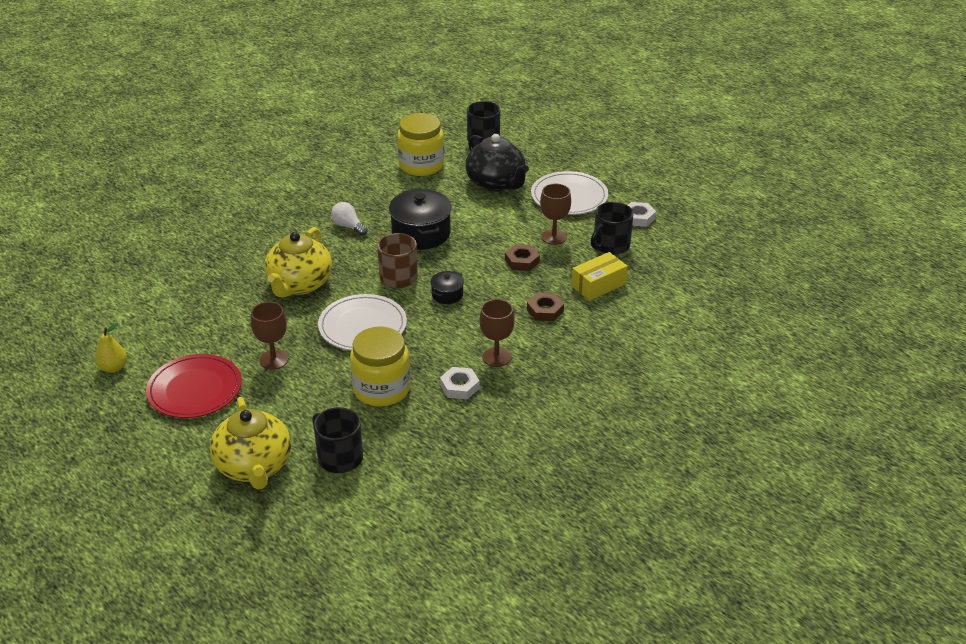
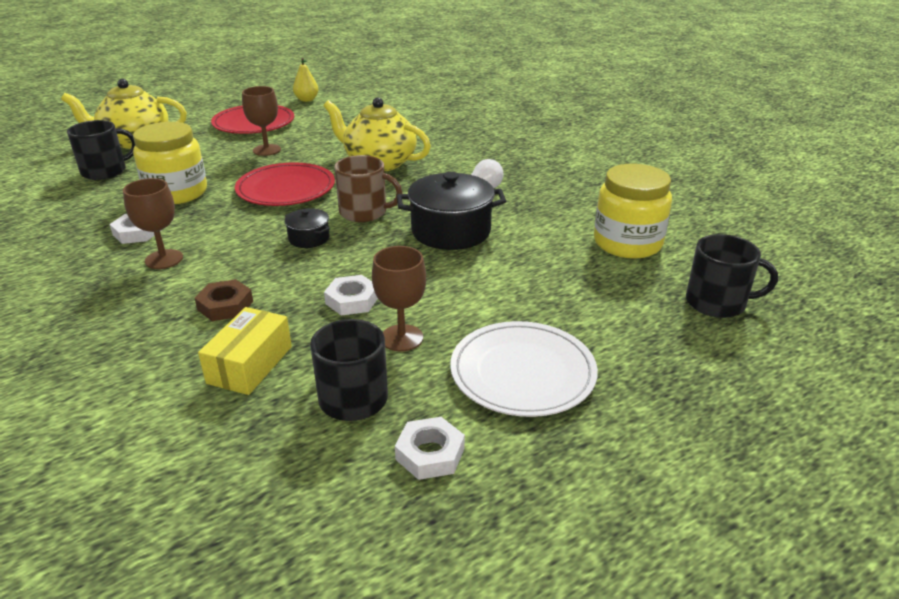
camera: 100 degrees right, 5 degrees down
white plate [318,294,407,350] -> red plate [235,162,335,206]
black teapot [465,134,529,192] -> none
brown nut [505,244,540,271] -> white nut [324,275,378,316]
yellow box [572,252,628,301] -> yellow box turned 45 degrees clockwise [198,307,292,395]

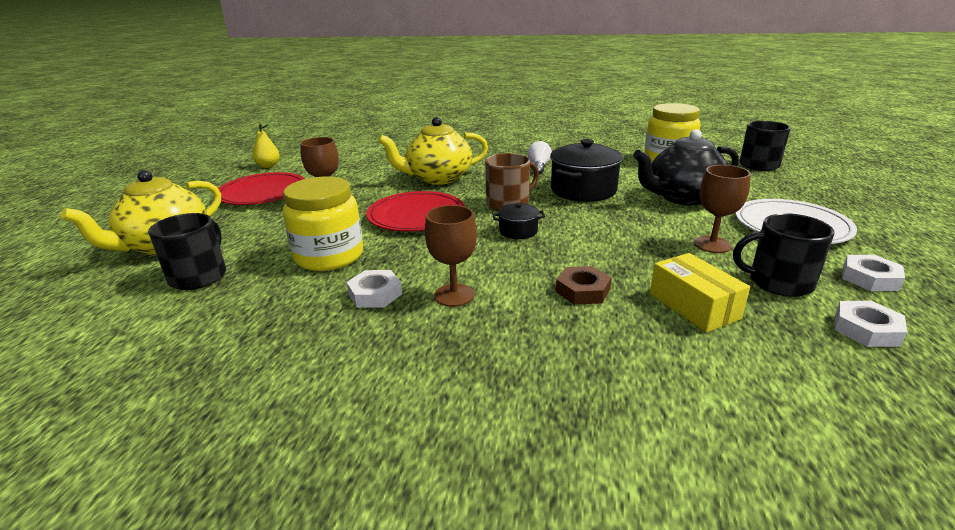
camera: 45 degrees left, 5 degrees down
white nut [324,275,378,316] -> white nut moved to [835,301,907,347]
none -> black teapot [633,129,739,206]

